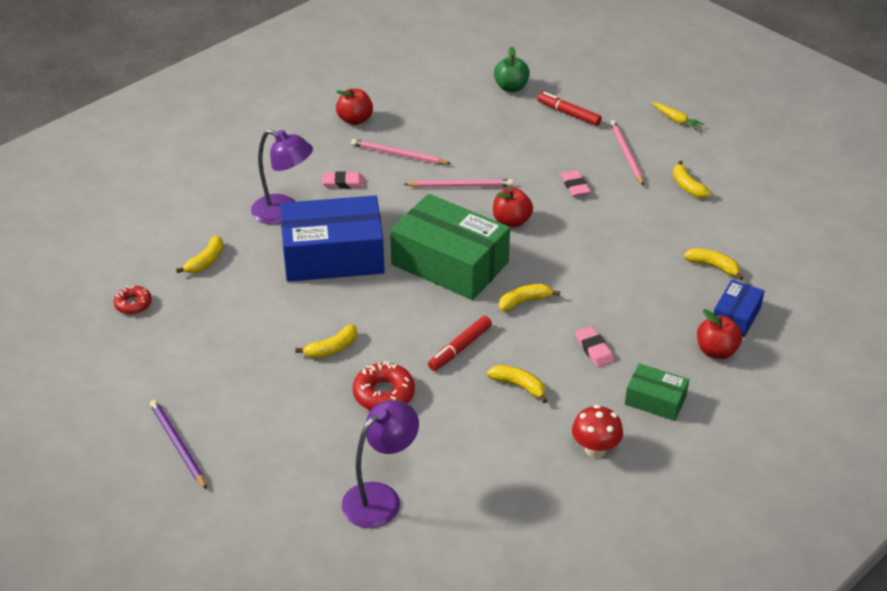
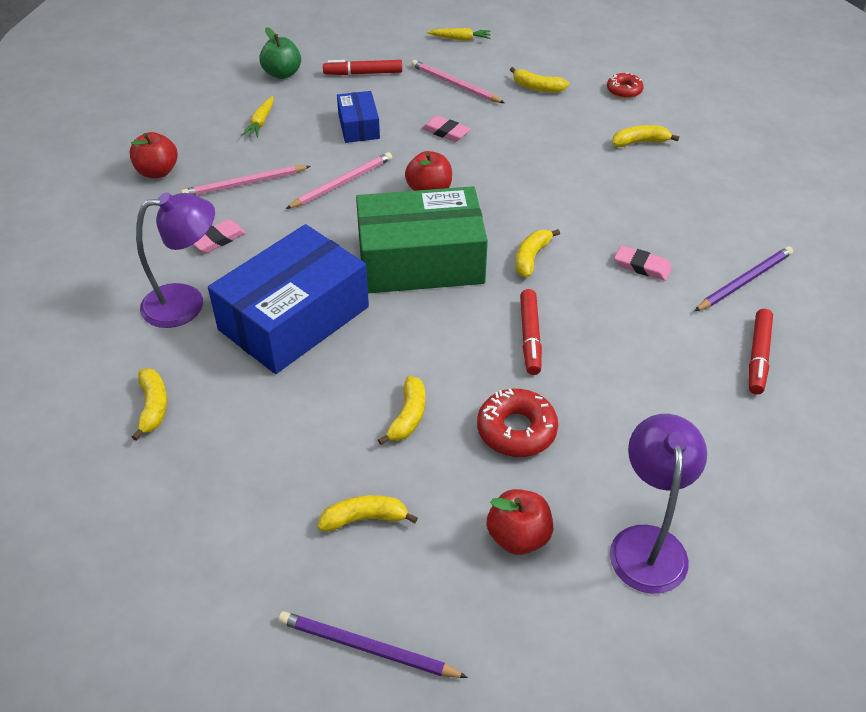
camera: 40 degrees left, 5 degrees up
red donut [114,285,152,314] -> red donut moved to [607,72,644,98]
yellow banana [487,365,547,403] -> yellow banana moved to [318,495,418,531]
red mushroom [572,405,623,458] -> red marker [749,309,773,395]
green box [625,363,689,421] -> purple pencil [695,246,793,311]
red apple [697,309,742,359] -> red apple moved to [487,489,553,555]
blue box [713,280,765,337] -> blue box moved to [337,91,380,143]
none -> yellow carrot [242,96,274,137]

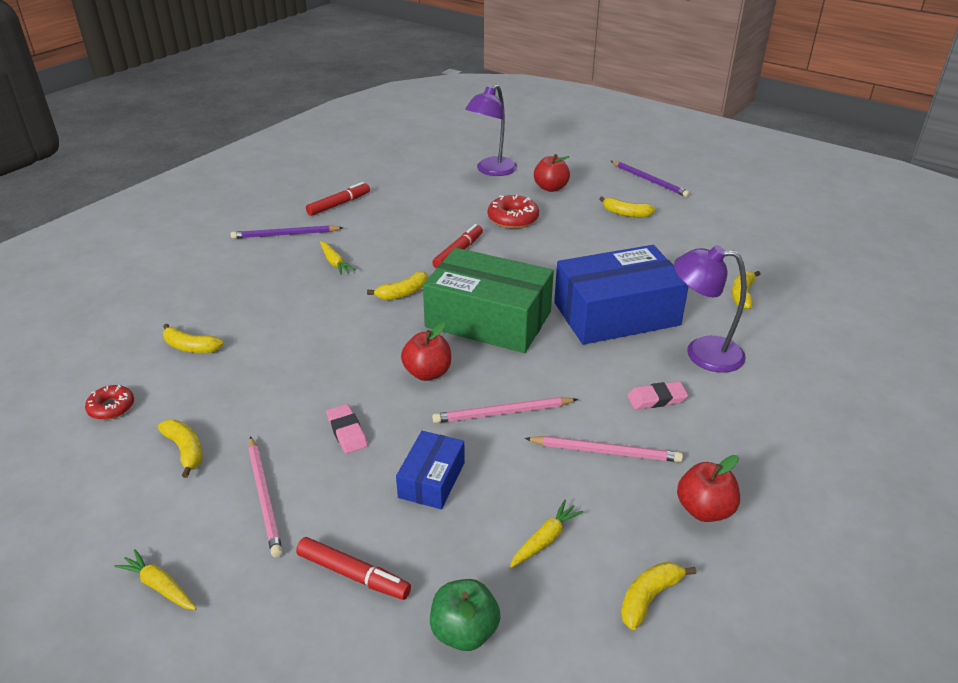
camera: 150 degrees left, 10 degrees down
yellow banana [378,376,425,445] -> yellow banana moved to [621,562,696,630]
pink eraser [614,245,672,281] -> yellow carrot [320,241,355,275]

